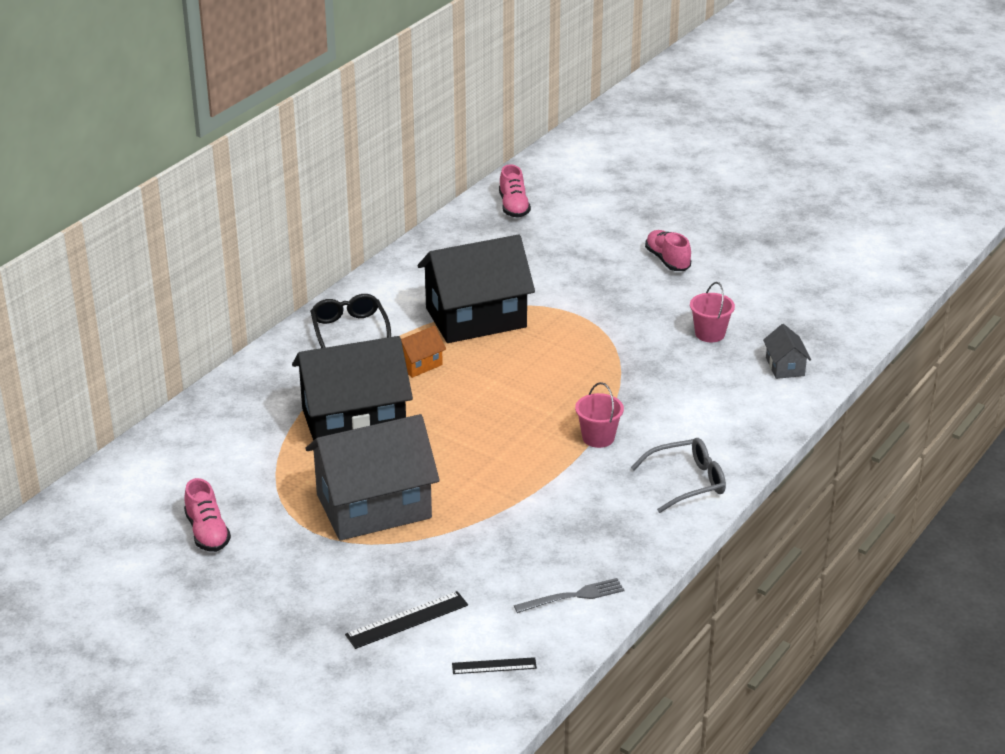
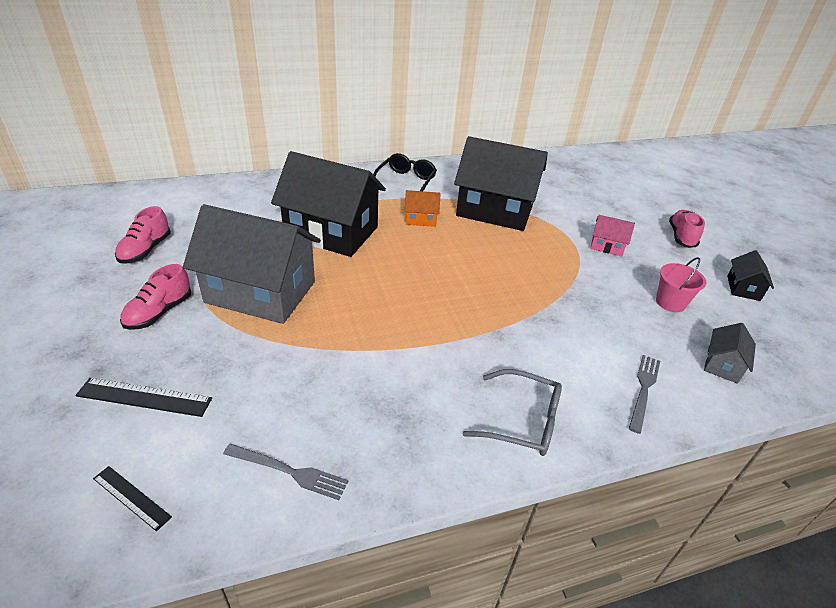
camera: 35 degrees right, 5 degrees up
pink shoe [499,164,531,218] -> pink shoe moved to [120,264,191,330]
pink bucket [575,382,624,448] -> none
none -> pink house [590,215,635,256]
none -> grey fork [629,355,660,434]
none -> black house [727,250,774,301]

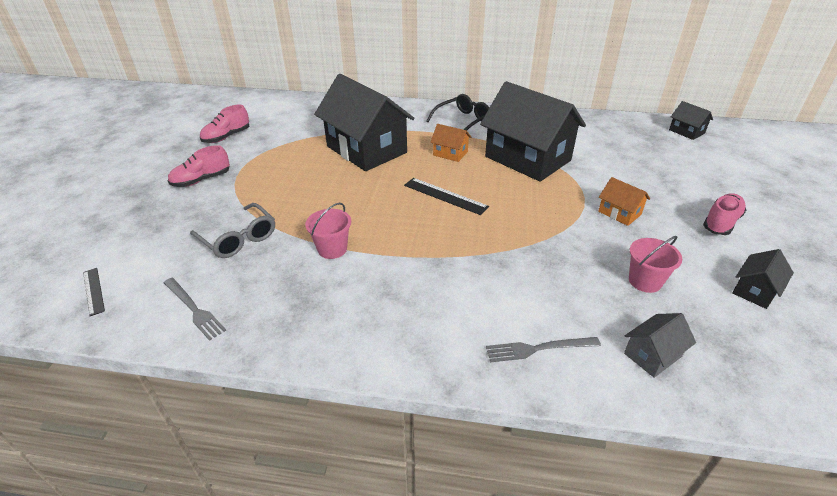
camera: 30 degrees right, 0 degrees up
black ruler [75,378,212,417] -> black ruler moved to [404,178,489,215]
grey house [183,204,321,324] -> none
grey glasses [463,369,562,456] -> grey glasses moved to [190,203,275,258]
pink house [590,215,635,256] -> orange house [598,177,650,226]
grey fork [629,355,660,434] -> grey fork turned 150 degrees counterclockwise [486,337,601,362]
none -> pink bucket [305,203,351,259]
none -> black house [669,101,713,140]

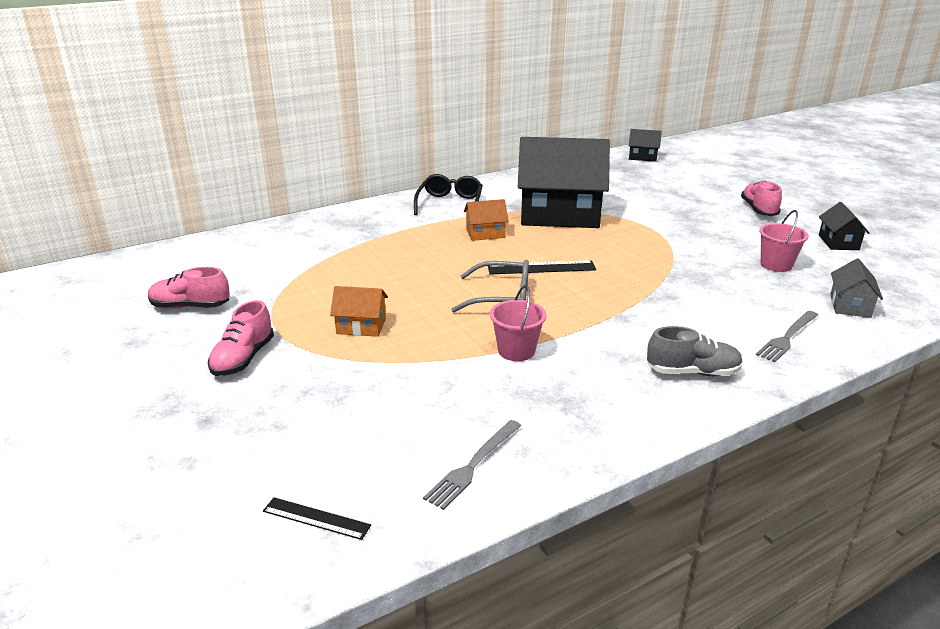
camera: 40 degrees left, 10 degrees down
grey fork [164,278,226,341] -> grey fork turned 120 degrees clockwise [423,420,521,510]
grey glasses [190,203,275,258] -> grey glasses moved to [451,260,529,313]
pink shoe [200,105,249,143] -> pink shoe turned 90 degrees clockwise [148,267,230,309]
black house [314,74,414,171] -> none
orange house [598,177,650,226] -> orange house moved to [330,286,388,337]
none -> grey shoe [647,326,743,376]

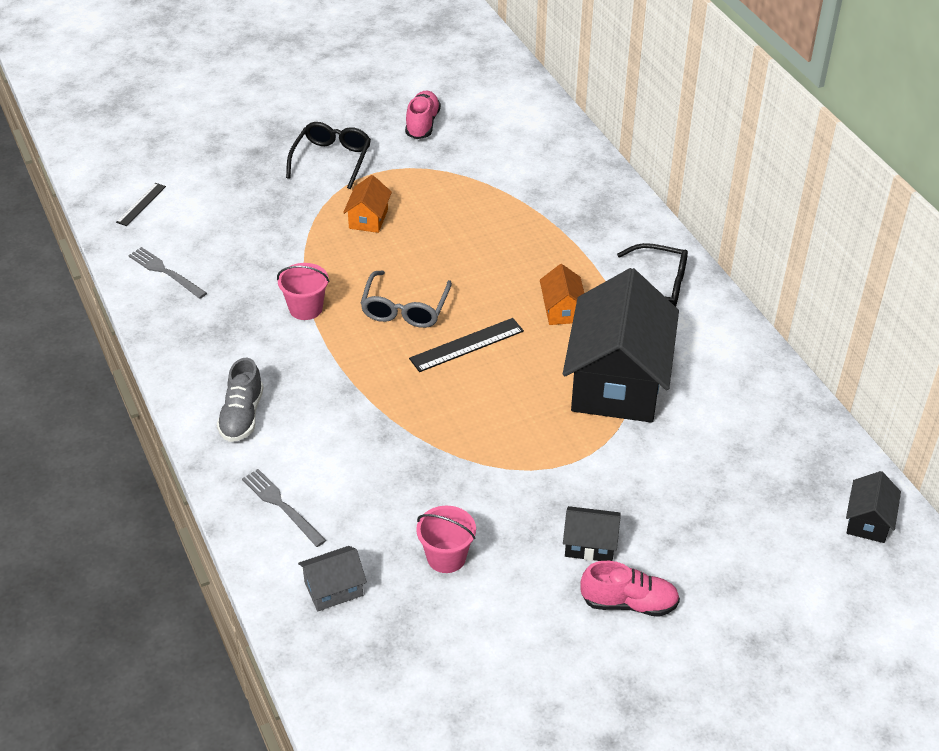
camera: 95 degrees right, 15 degrees up
pink shoe [208,300,274,376] -> black glasses [286,122,371,189]
black ruler [488,260,596,274] -> black ruler turned 60 degrees clockwise [409,318,524,372]
black house [819,202,869,250] -> black house moved to [563,506,621,561]
grey house [830,258,883,318] -> grey house turned 45 degrees counterclockwise [298,546,367,611]

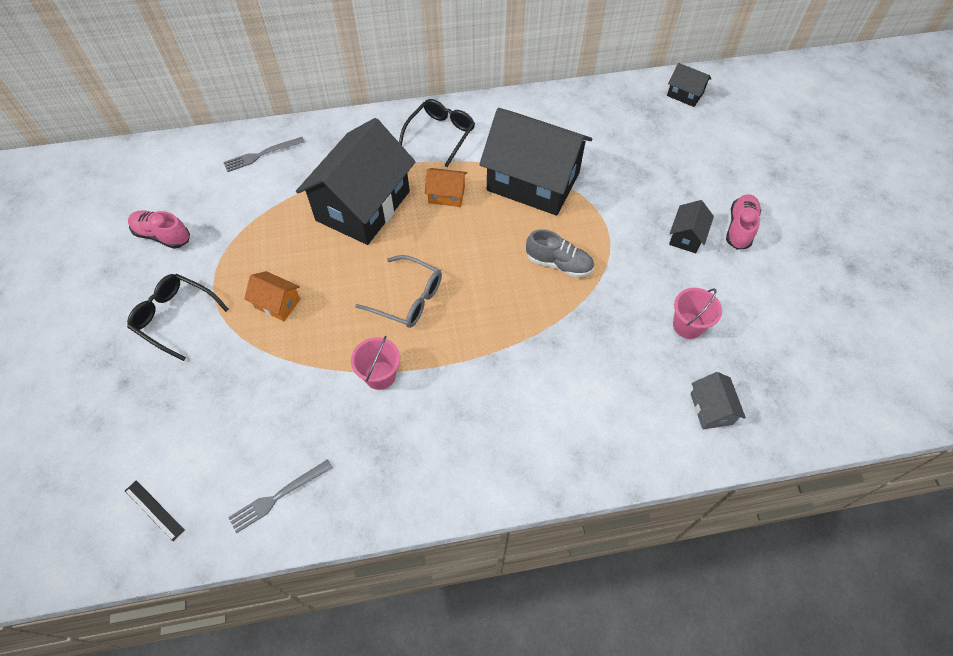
camera: 75 degrees left, 15 degrees up
grey shoe [217,358,264,442] -> grey shoe moved to [526,229,594,277]
grey fork [242,469,326,547] -> grey fork moved to [223,137,305,172]
black ruler [409,318,524,372] -> none
none -> black house [296,118,416,245]

